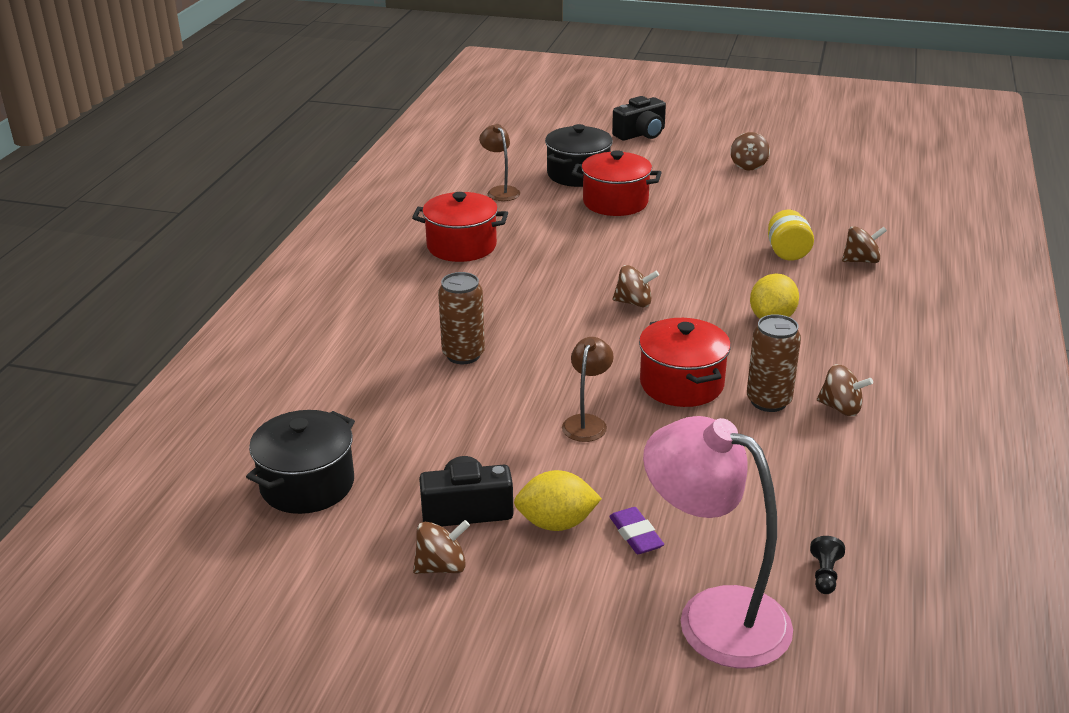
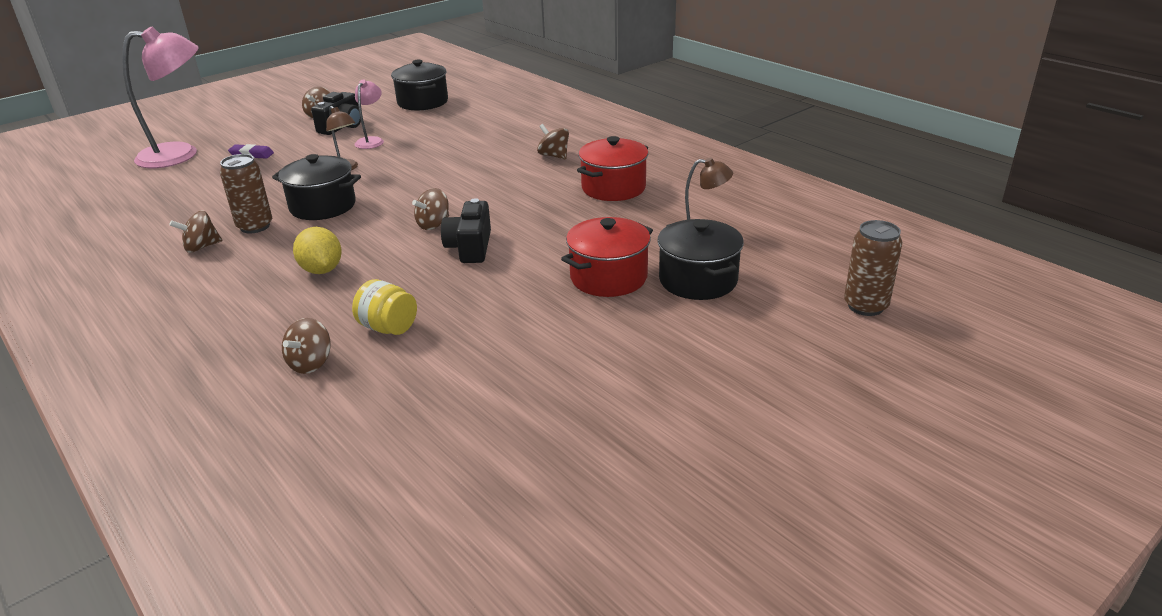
camera: 125 degrees right, 0 degrees up
brown can [438,272,485,364] -> brown can moved to [844,220,903,316]
yellow lemon [514,470,602,531] -> none
black camera [612,96,666,140] -> black camera moved to [441,198,491,263]
red pot [639,318,731,407] -> black pot [272,154,361,220]
brown spinning top [730,132,770,170] -> brown spinning top moved to [537,124,569,159]
black pawn [810,536,845,594] -> none
none -> pink lamp [355,80,384,149]

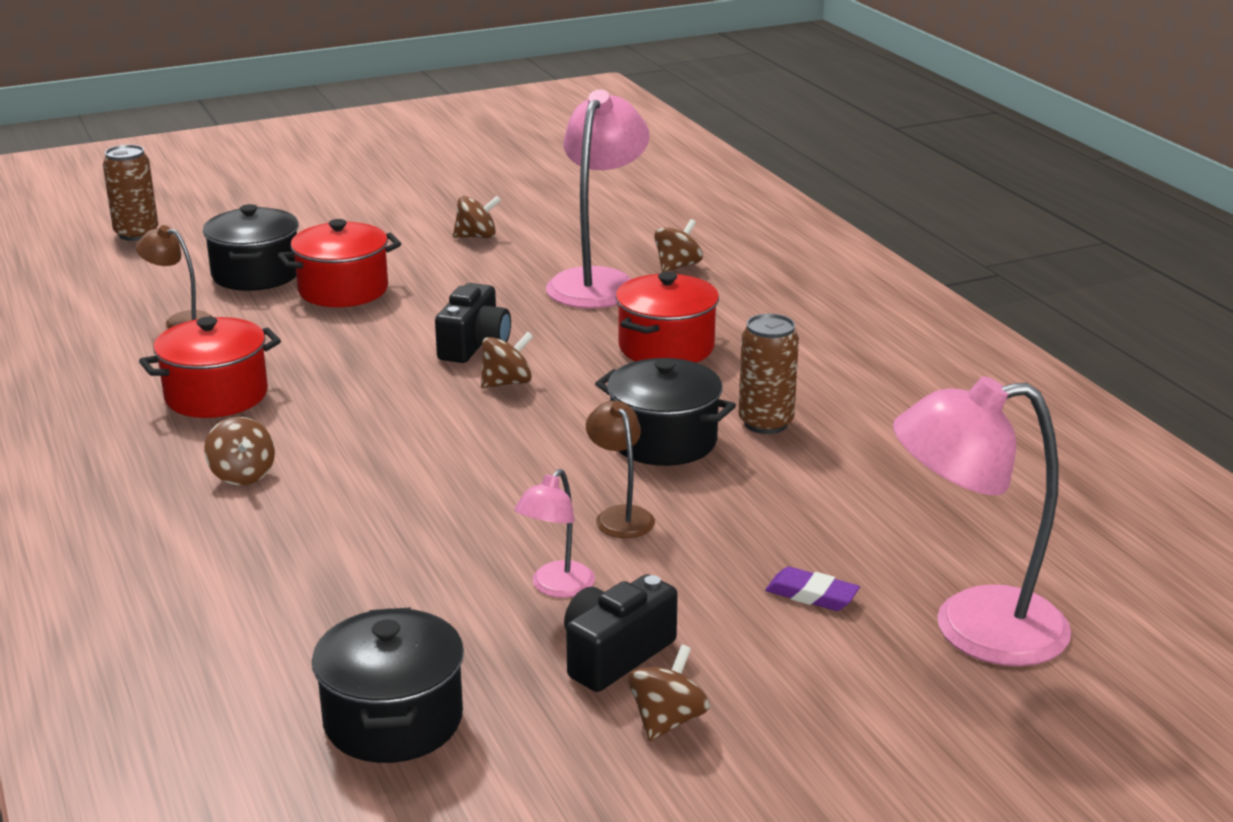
camera: 165 degrees left, 5 degrees down
brown spinning top [169,210,222,253] -> brown spinning top moved to [453,196,501,238]
yellow lemon [293,227,342,274] -> red pot [615,272,719,363]
yellow jar [352,279,417,335] -> pink lamp [546,90,650,308]

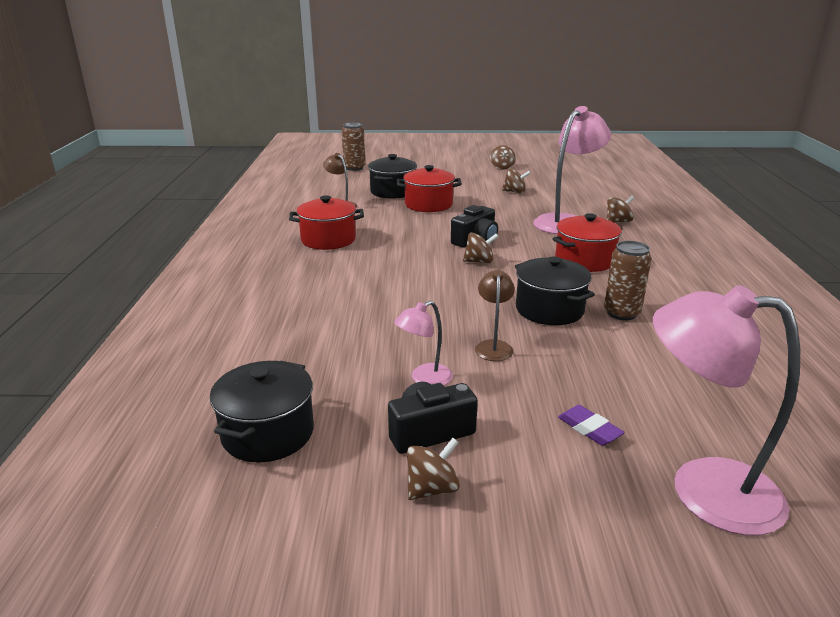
camera: 25 degrees right, 0 degrees up
brown spinning top [204,417,275,485] -> brown spinning top moved to [490,145,516,170]

